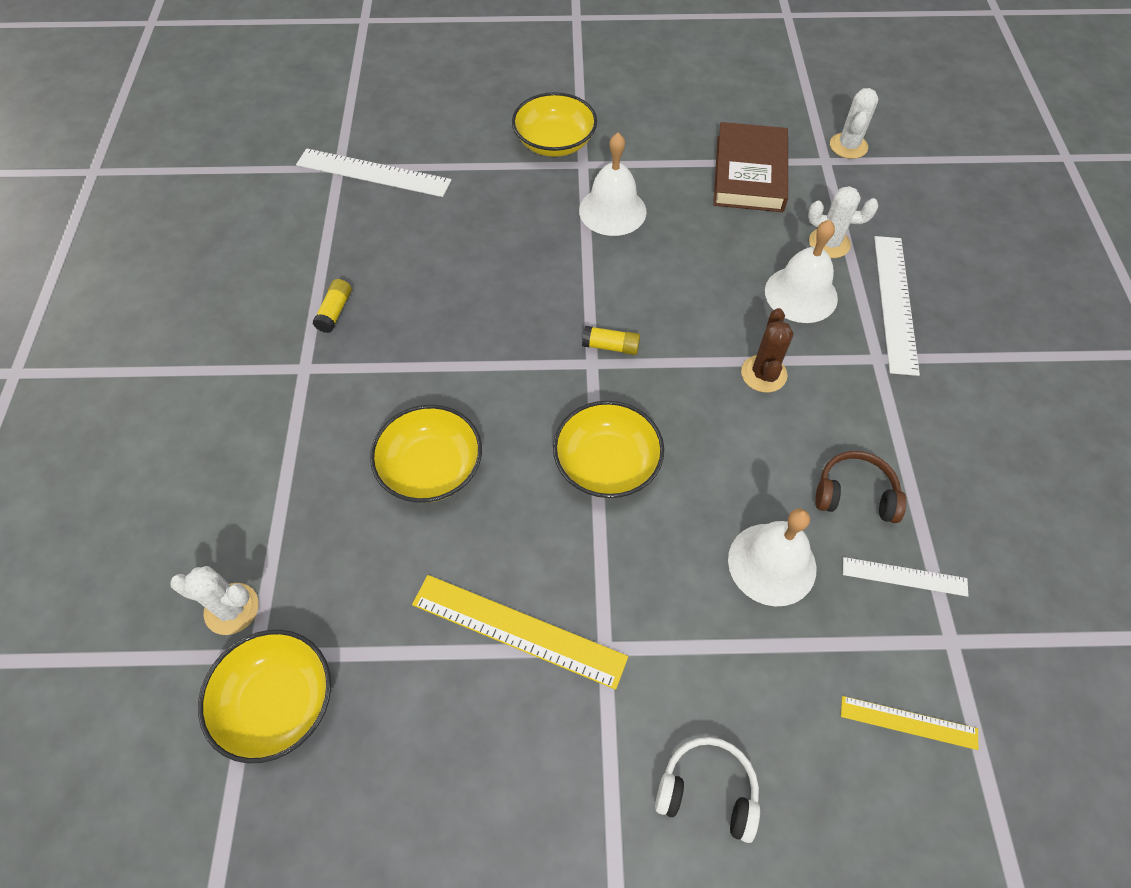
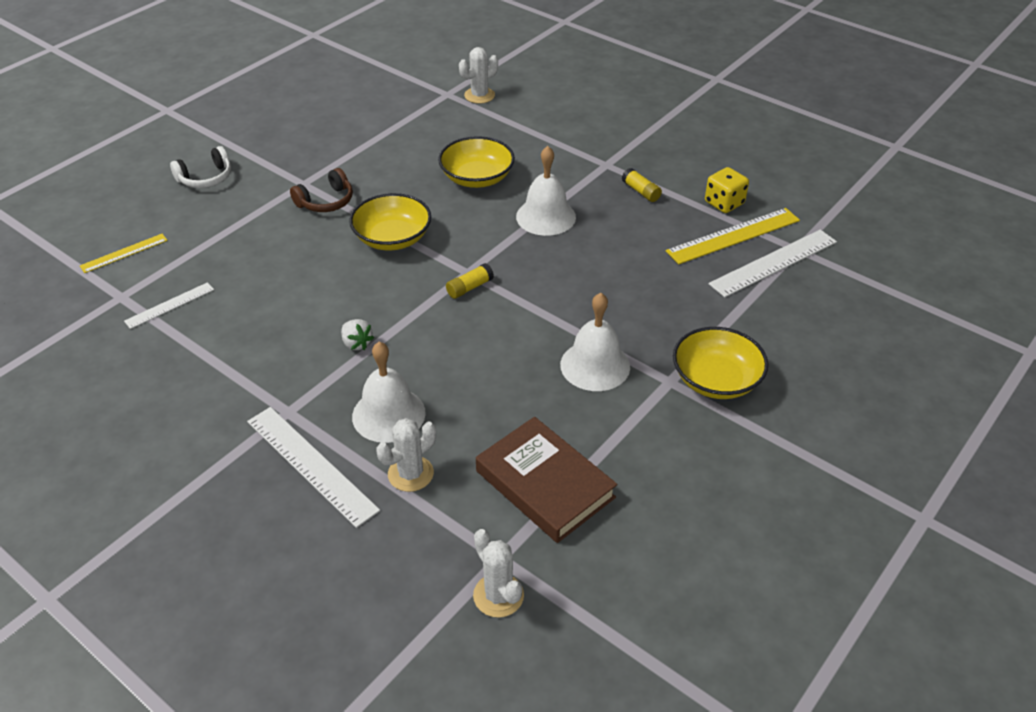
camera: 130 degrees right, 15 degrees down
yellow bowl [198,630,331,763] -> none
yellow ruler [412,575,628,690] -> yellow ruler moved to [666,208,800,264]
white bell [728,508,816,606] -> white bell moved to [516,146,576,236]
brown cactus [741,308,794,392] -> white strawberry [341,319,374,350]
brown headphones [815,451,907,523] -> brown headphones moved to [290,168,353,212]
none -> yellow dice [705,167,749,213]

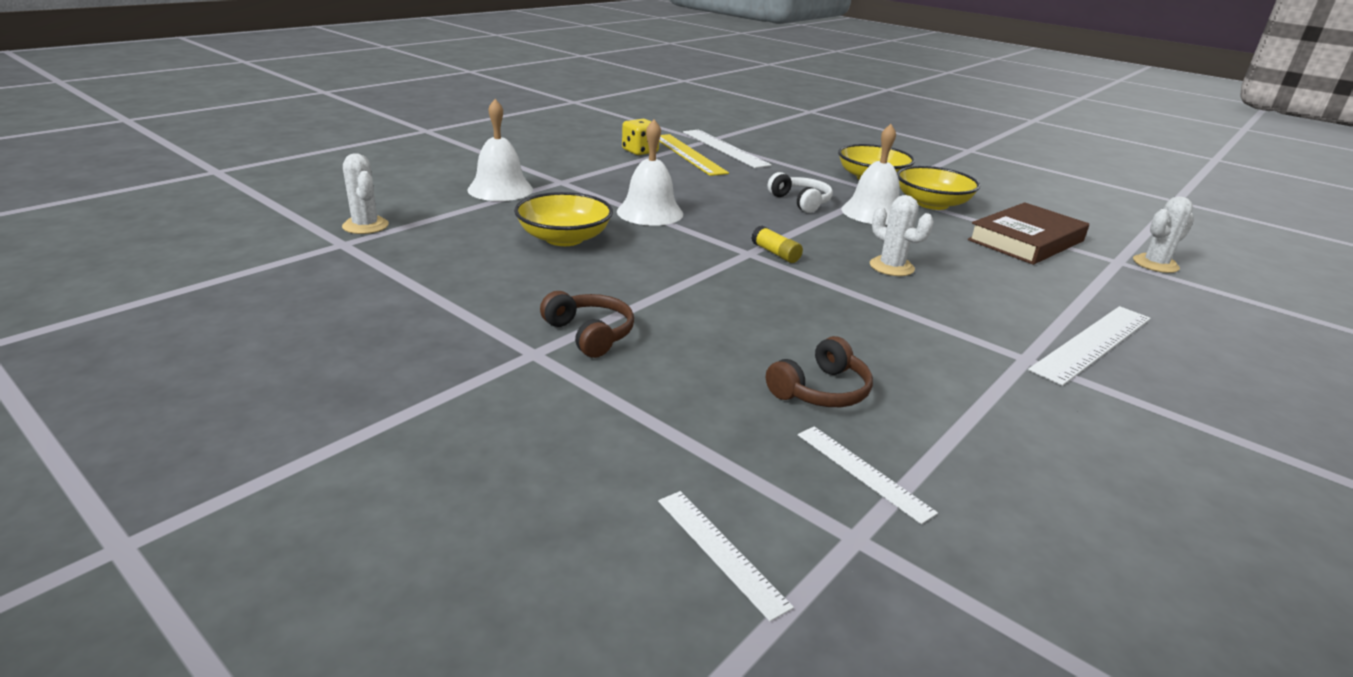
camera: 90 degrees left, 15 degrees down
yellow ruler [80,234,168,273] -> white ruler [658,491,794,621]
white headphones [170,146,231,188] -> white headphones moved to [767,172,833,213]
white strawberry [341,319,374,350] -> none
yellow bowl [349,193,431,250] -> yellow bowl moved to [897,166,980,210]
white bell [352,342,426,443] -> white bell moved to [467,99,533,201]
white cactus [376,418,436,492] -> white cactus moved to [870,195,933,276]
yellow glue stick [622,168,662,202] -> none
none -> brown headphones [766,336,873,407]

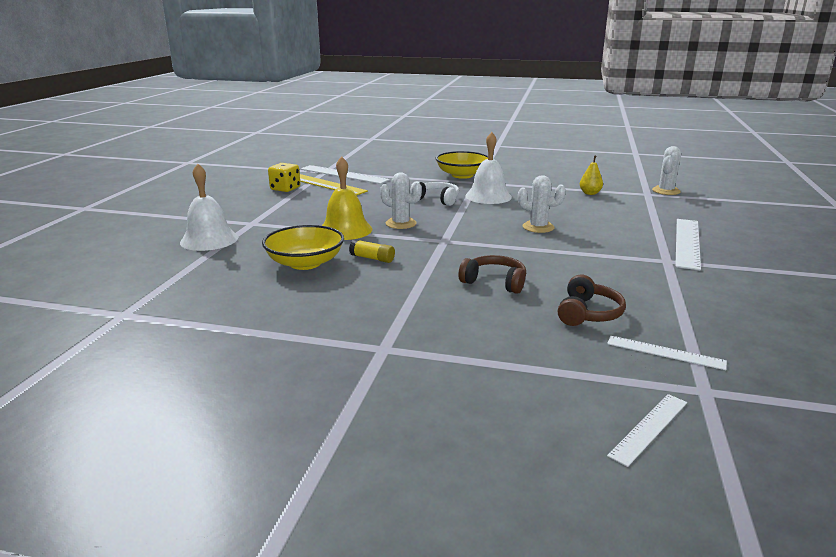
camera: 25 degrees left, 5 degrees down
white cactus [342,153,389,234] -> white cactus moved to [380,172,422,229]
brown headphones [540,291,634,358] -> brown headphones moved to [459,255,526,294]
white bell [617,119,683,226] -> yellow bell [322,156,372,240]
white ruler [658,491,794,621] -> white ruler turned 75 degrees counterclockwise [607,394,687,467]
yellow glue stick [751,226,803,263] -> yellow glue stick moved to [349,239,395,263]
yellow bowl [897,166,980,210] -> none
brown book [968,202,1089,265] -> yellow pear [580,156,603,195]

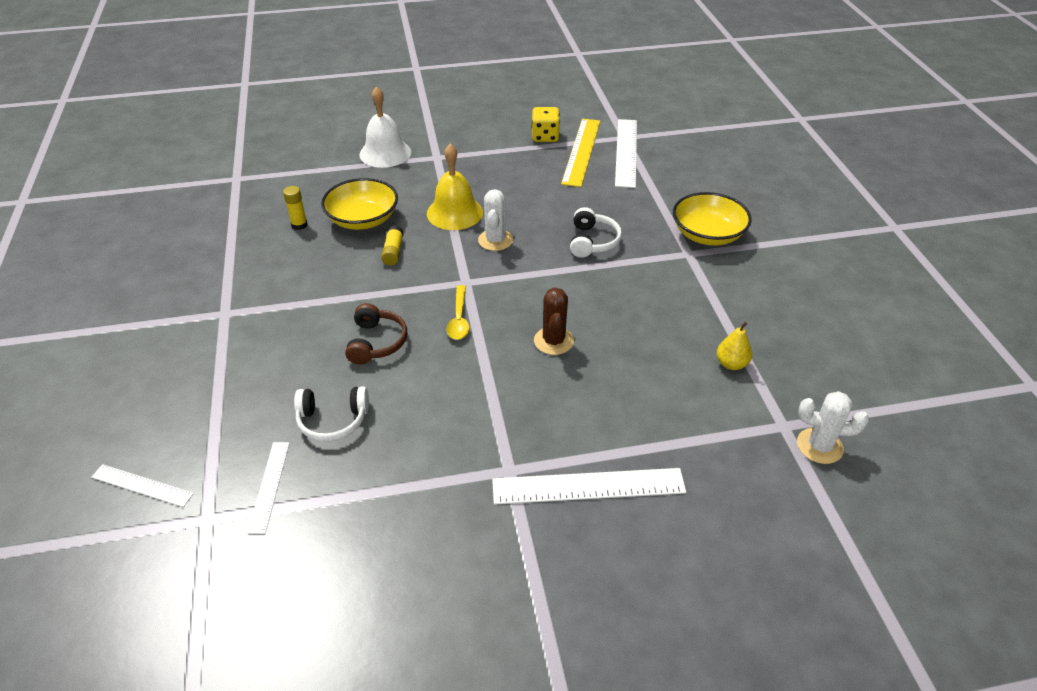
camera: 65 degrees right, 20 degrees up
white bell [465,132,512,204] -> none
white cactus [518,175,566,233] -> brown cactus [534,287,574,355]
brown headphones [558,275,626,326] -> white headphones [294,386,369,442]
none -> yellow glue stick [283,186,308,230]
none -> yellow spoon [446,285,470,340]

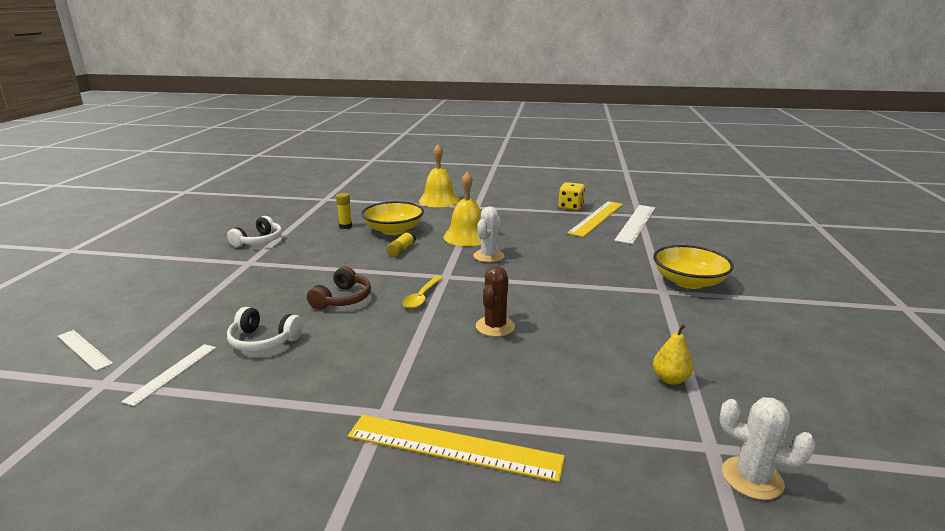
camera: 20 degrees right, 20 degrees down
white bell [359,86,411,168] -> yellow bell [419,144,460,207]
white ruler [492,468,686,505] -> yellow ruler [348,415,565,482]
white headphones [570,207,622,258] -> white headphones moved to [227,216,282,247]

